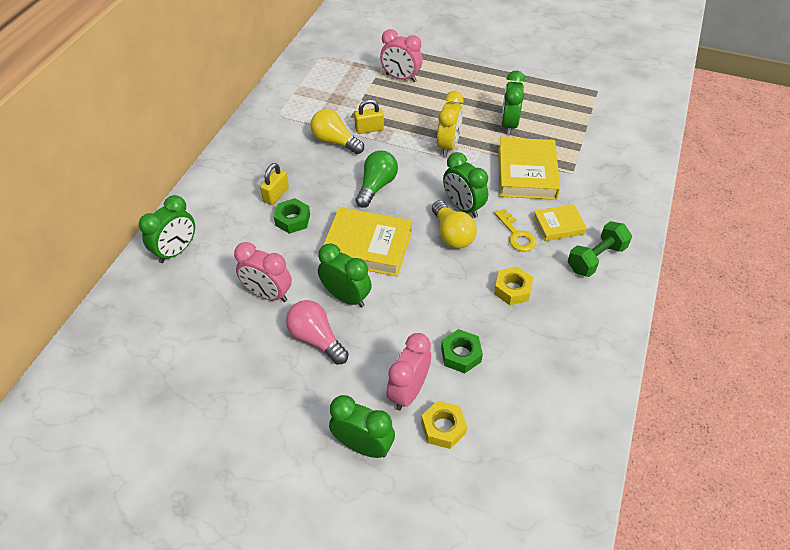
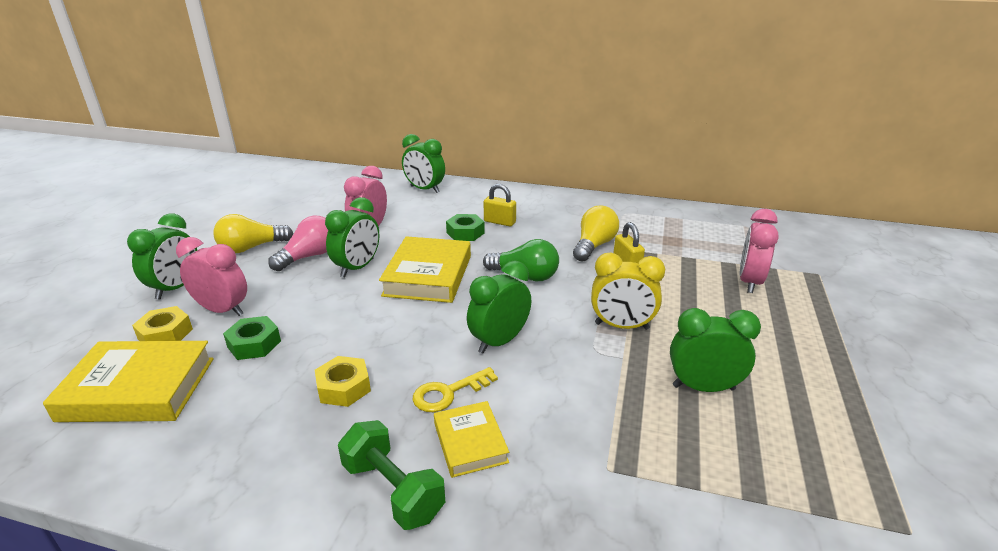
camera: 85 degrees right, 20 degrees down
yellow light bulb [432,200,477,248] -> yellow light bulb moved to [213,214,293,253]
yellow book [498,137,560,200] -> yellow book moved to [43,341,214,422]

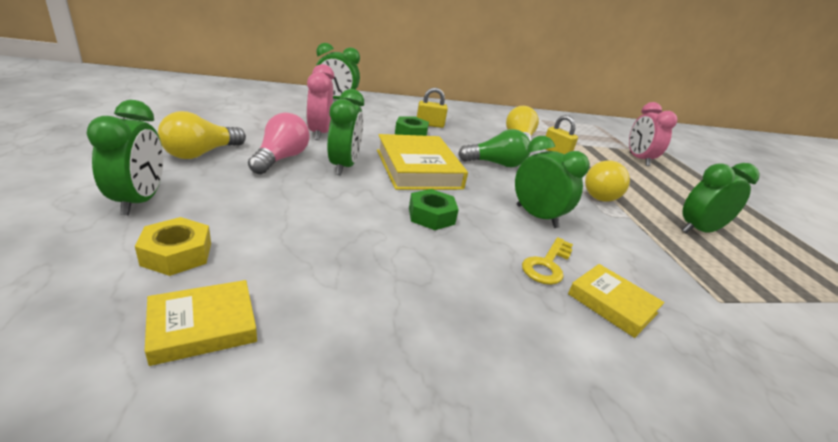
camera: 30 degrees left, 0 degrees up
yellow book [43,341,214,422] -> yellow book [145,280,257,366], size x0.57
pink clock [176,237,247,316] -> none
green nut [223,316,281,360] -> green nut moved to [409,189,459,230]
yellow nut [315,356,371,407] -> none
green dumbbell [338,420,445,530] -> none
green clock [467,260,531,354] -> green clock turned 120 degrees clockwise [515,136,590,228]
yellow clock [591,253,665,330] -> yellow light bulb [585,160,630,202]

